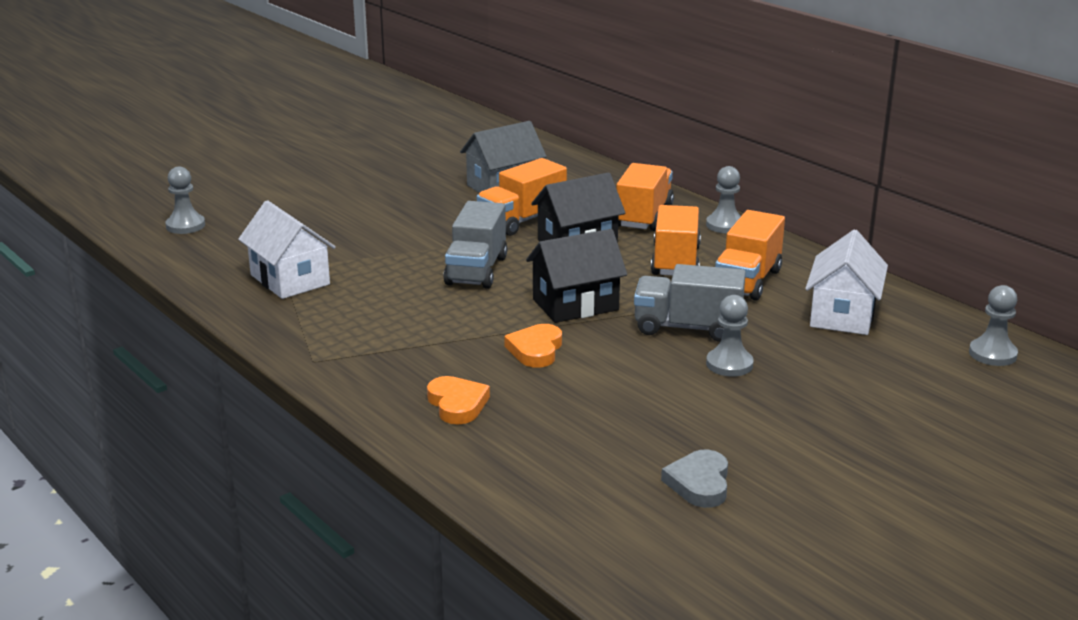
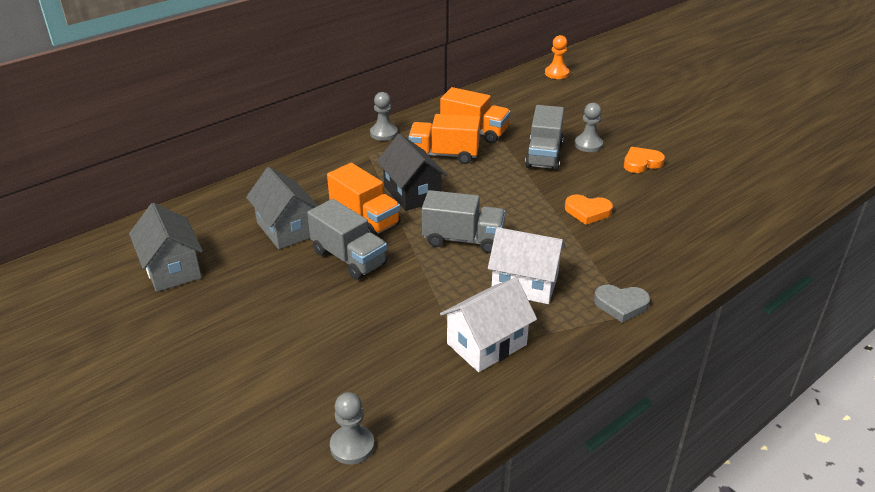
camera: 90 degrees left, 10 degrees up
orange heart [427,376,490,425] -> orange heart moved to [624,147,665,173]
black house [526,229,627,323] -> none
orange truck [616,163,674,231] -> none
grey heart [661,450,728,508] -> grey heart moved to [594,285,650,323]
white house [805,229,888,335] -> white house moved to [488,227,566,304]
grey pawn [969,285,1018,366] -> orange pawn [545,35,570,79]
none -> grey house [129,203,203,292]
none -> grey truck [307,199,387,280]

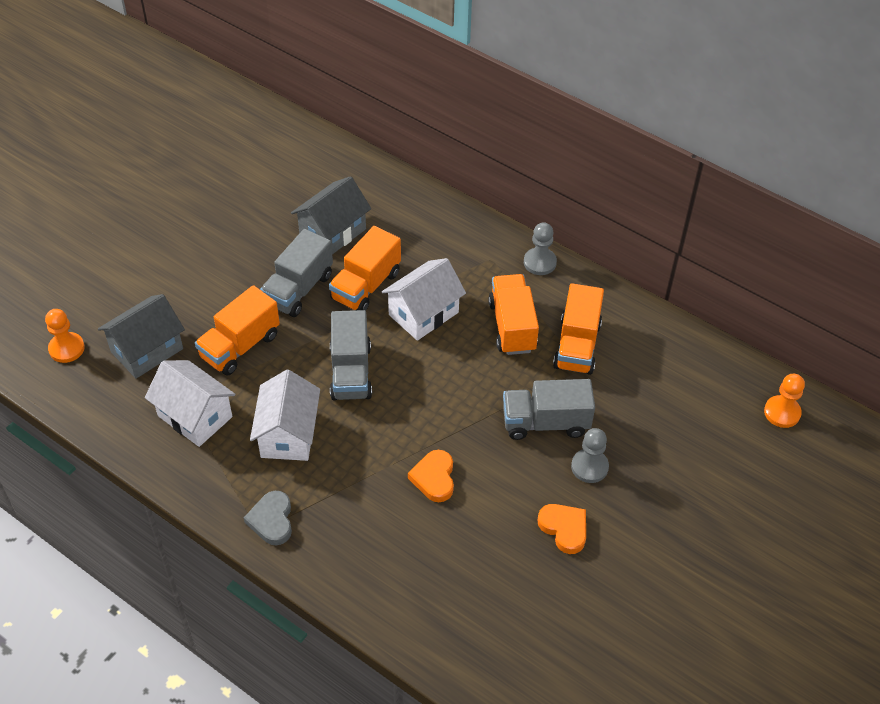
camera: 75 degrees right, 15 degrees up
grey house [129,203,203,292] -> grey house moved to [98,294,185,379]
grey pawn [330,392,375,464] -> orange pawn [45,309,85,363]
black house [377,134,447,211] -> white house [382,258,466,341]
none -> orange truck [195,285,280,376]

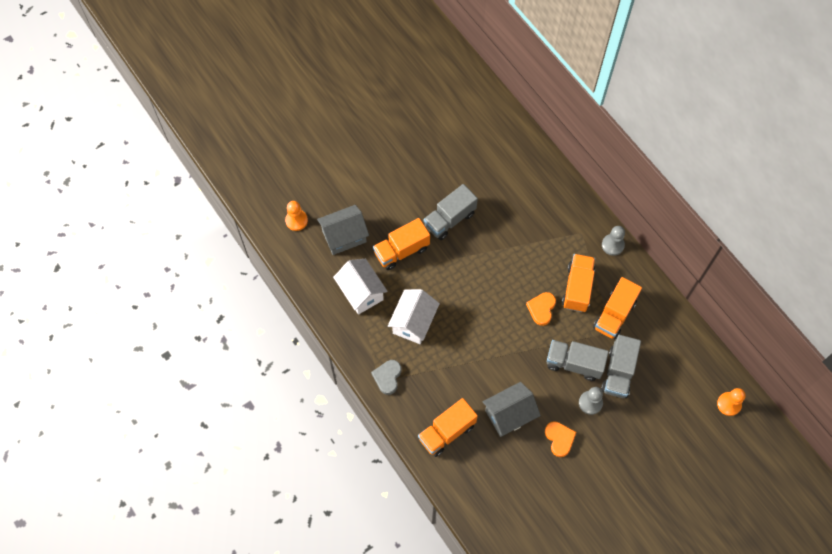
camera: 20 degrees right, 15 degrees up
grey house [291,176,371,254] -> grey house moved to [483,382,541,437]
orange truck [329,226,401,311] -> orange truck moved to [418,398,478,457]
grey truck [330,310,372,400] -> grey truck moved to [601,335,641,398]
white house [382,258,466,341] -> none
orange heart [408,450,454,502] -> orange heart moved to [526,292,556,326]

